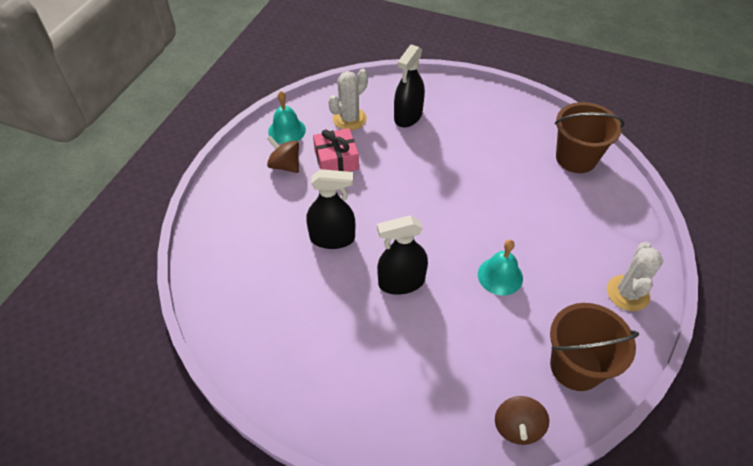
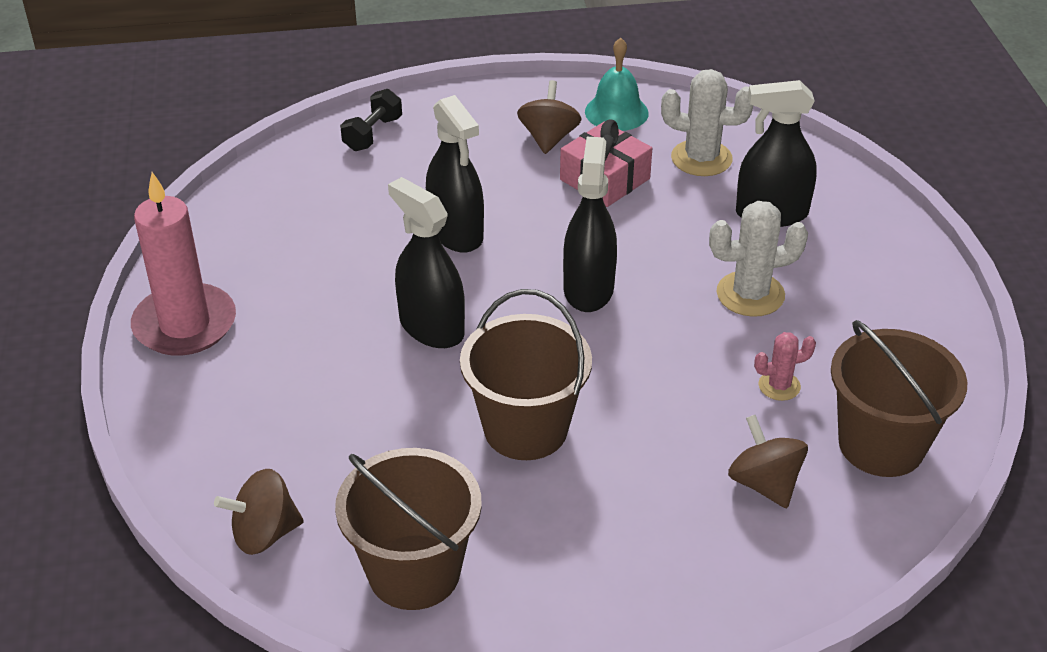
camera: 60 degrees right, 10 degrees down
turquoise bell [478,240,523,296] -> brown bucket [460,289,592,460]
white cactus [607,242,663,311] -> white cactus moved to [709,201,808,317]
none -> pink candle [131,172,236,356]
none -> black dumbbell [340,89,402,151]
none -> black spray bottle [563,137,617,312]
none -> brown spinning top [728,415,808,508]
none -> pink cactus [754,332,816,401]

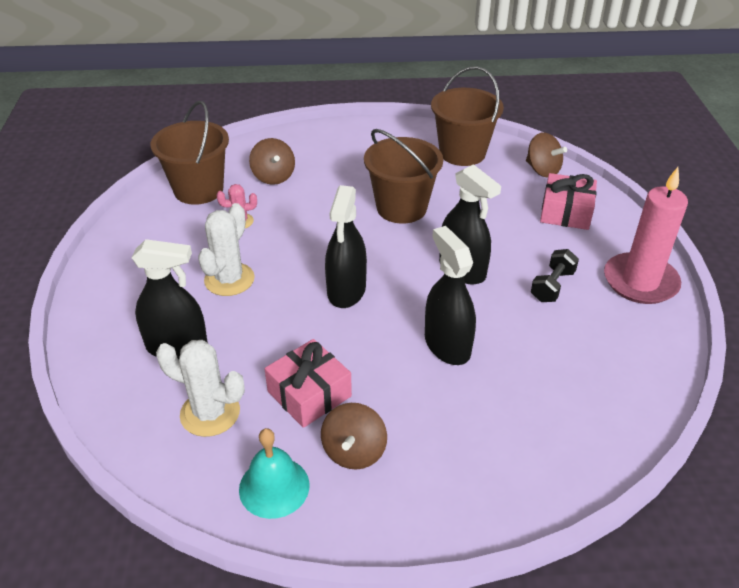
camera: 175 degrees left, 0 degrees up
brown spinning top [214,469,304,555] -> brown spinning top turned 60 degrees clockwise [526,132,567,178]
black dumbbell [340,89,402,151] -> black dumbbell moved to [531,249,579,302]
white cactus [709,201,808,317] -> white cactus turned 60 degrees counterclockwise [198,203,255,296]
none -> pink gift [540,173,597,230]

